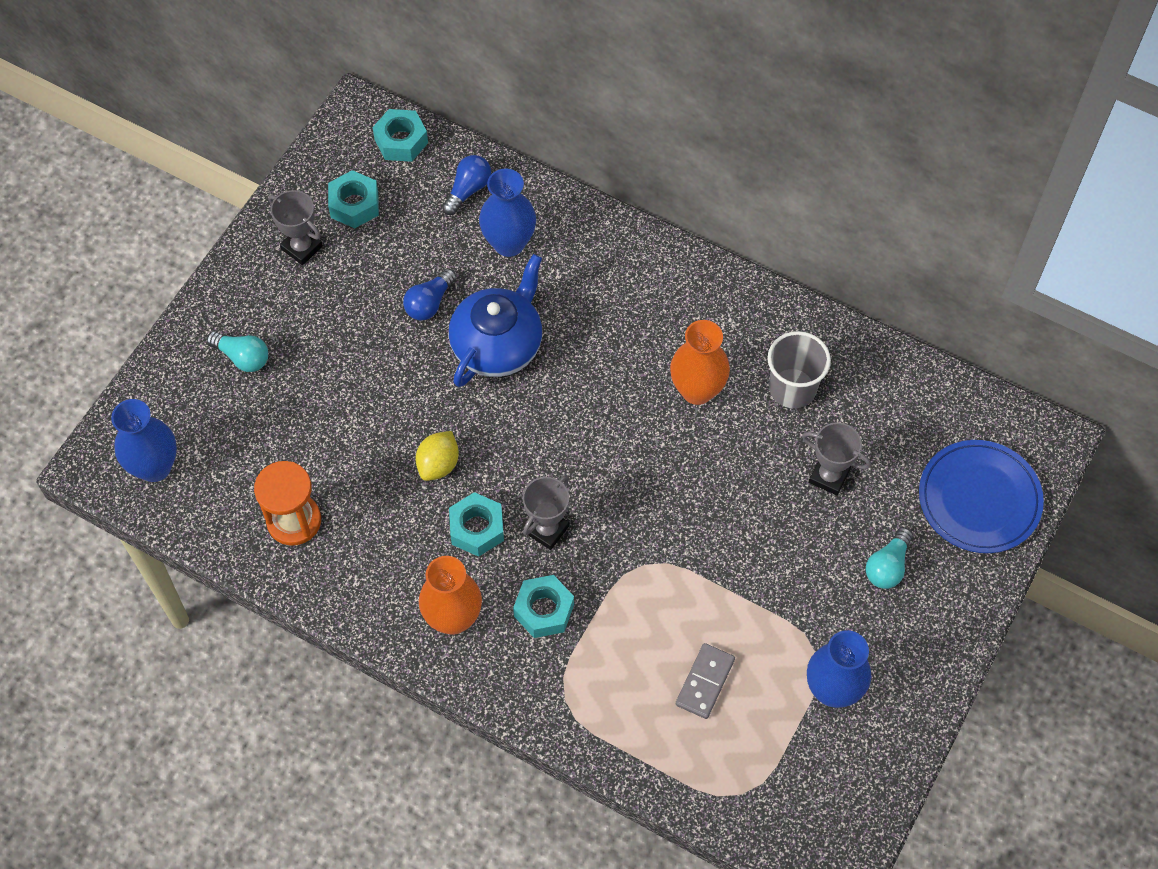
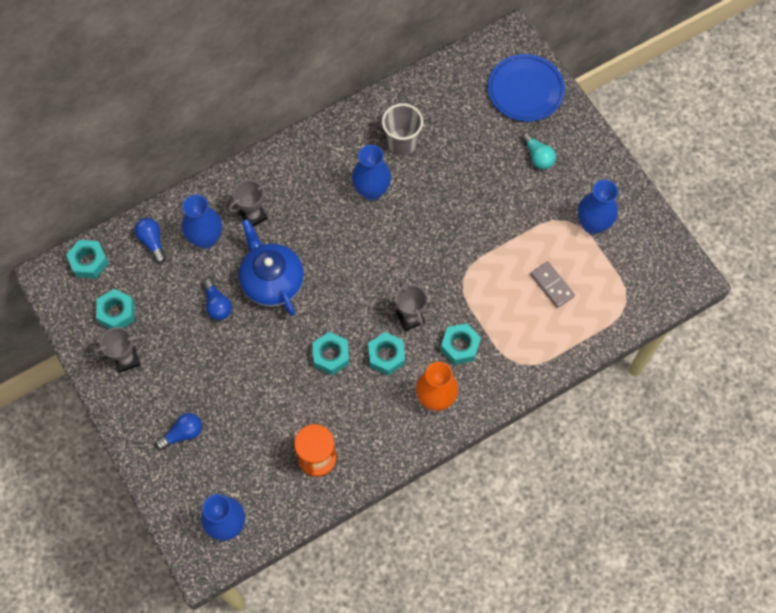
camera: 60 degrees left, 5 degrees up
turquoise light bulb [207,331,268,372] -> blue light bulb [155,413,202,450]
yellow lemon [416,431,459,481] -> turquoise nut [312,332,349,375]
orange vase [670,320,730,405] -> blue vase [352,145,391,201]
grey trophy [802,422,871,495] -> grey trophy moved to [228,180,271,227]

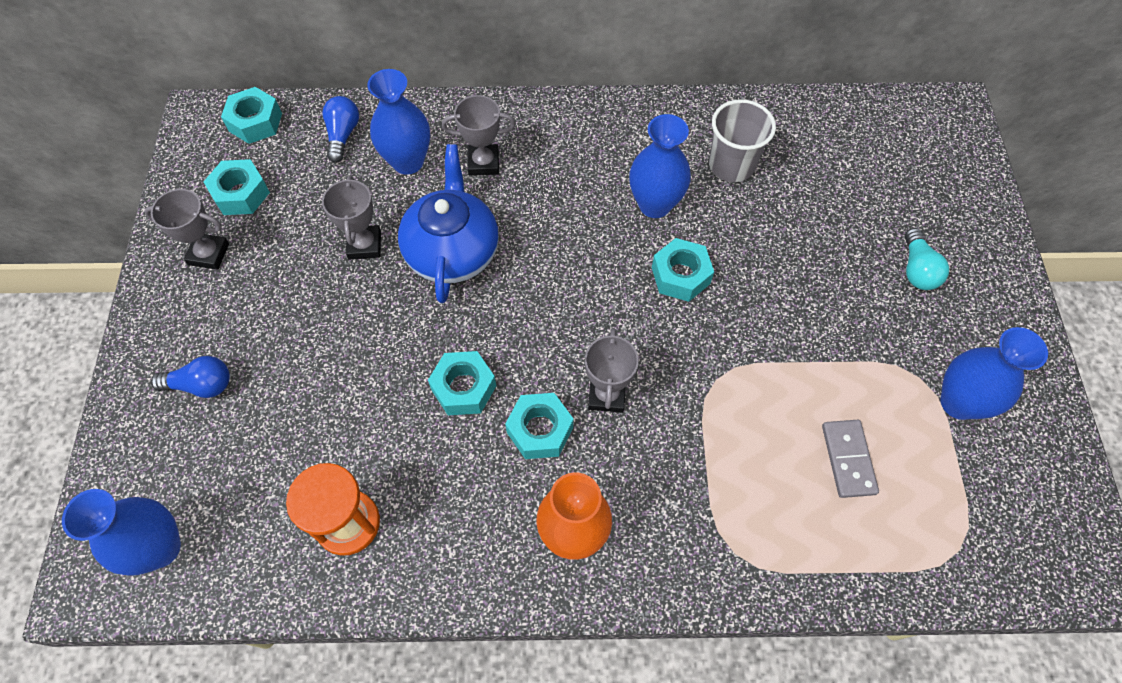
camera: 30 degrees right, 5 degrees down
blue light bulb [203,278,232,320] -> grey trophy [322,176,381,260]
turquoise nut [440,323,481,365] -> turquoise nut moved to [652,238,714,302]
blue plate [488,54,565,122] -> none

